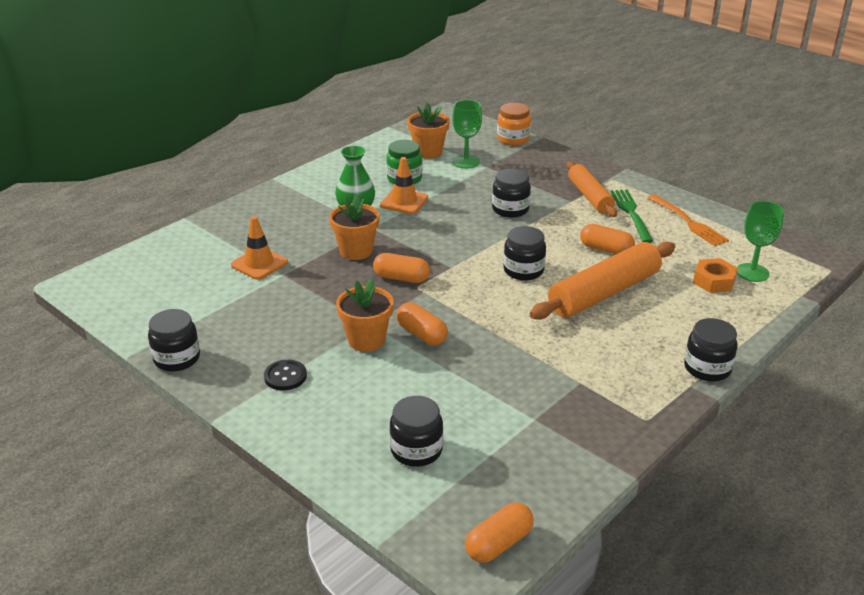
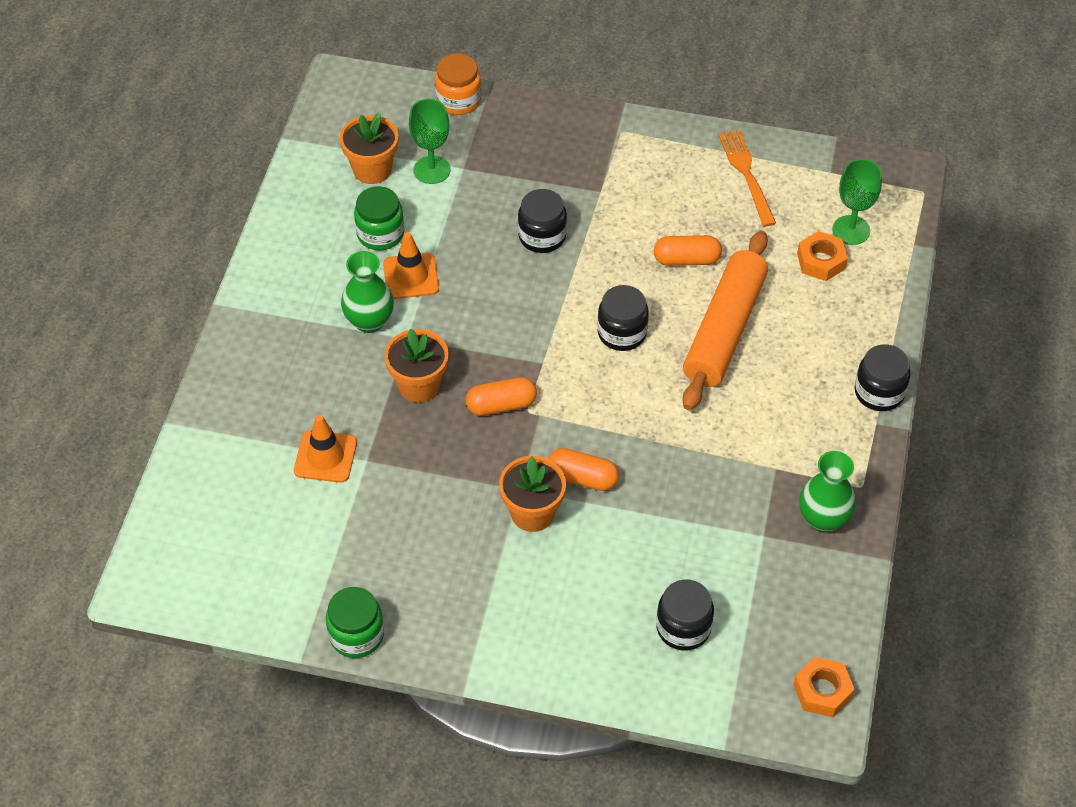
camera: 30 degrees left, 20 degrees up
black jar [148,309,200,371] -> green jar [326,587,384,658]
black button [264,360,307,390] -> none
orange capsule [465,502,534,563] -> orange nut [793,657,855,717]
orange rolling pin [567,162,617,217] -> none
green fork [611,189,653,243] -> none
orange fork [647,194,729,246] -> orange fork turned 135 degrees counterclockwise [718,130,776,227]
none -> green vase [799,451,856,533]

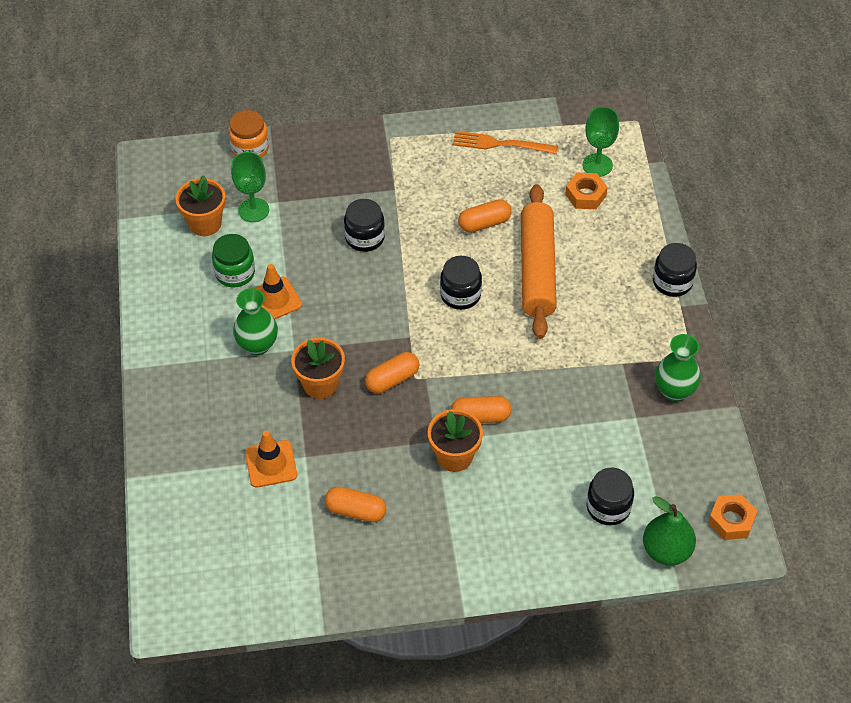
camera: 20 degrees left, 0 degrees up
green jar [326,587,384,658] -> none
orange fork [718,130,776,227] -> orange fork turned 45 degrees counterclockwise [453,131,558,154]
none -> orange capsule [325,487,387,522]
none -> green pear [643,496,696,565]

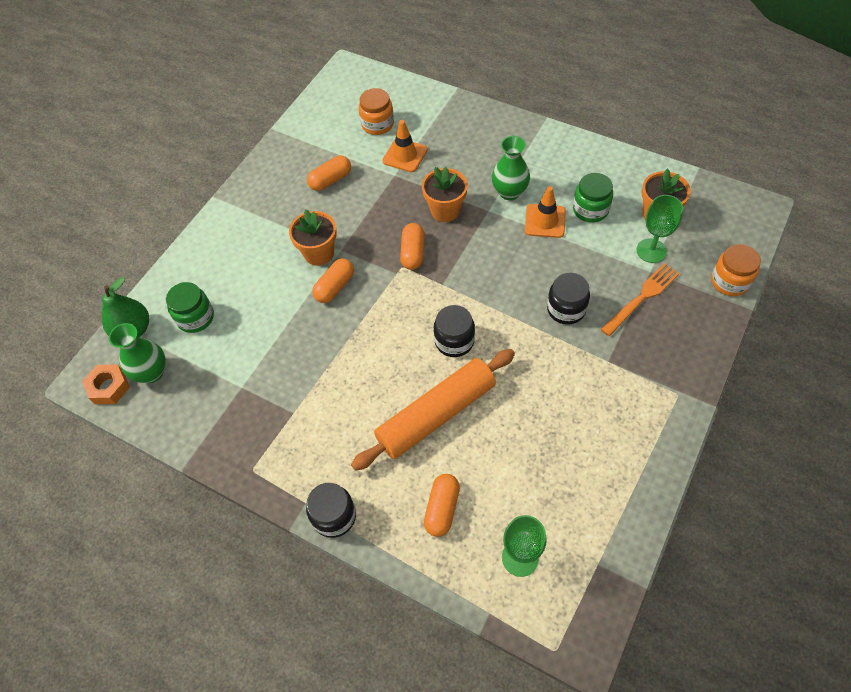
camera: 130 degrees right, 5 degrees up
orange fork [453,131,558,154] -> orange fork moved to [600,263,680,336]
orange capsule [458,199,512,233] -> orange capsule moved to [424,474,460,537]
orange rolling pin [521,184,557,339] -> orange rolling pin turned 75 degrees counterclockwise [351,349,515,471]
orange nut [565,173,608,209] -> none
black jar [587,468,634,525] -> green jar [166,282,214,333]
green vase [655,334,701,401] -> green vase moved to [109,323,166,383]
none -> orange jar [359,88,394,135]

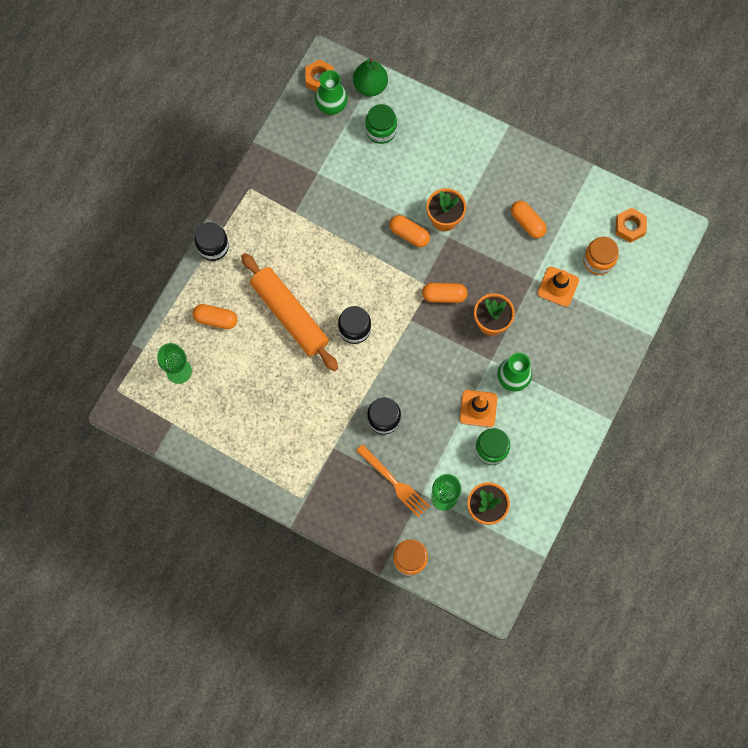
camera: 85 degrees right, 15 degrees up
none -> orange nut [616,208,647,243]

